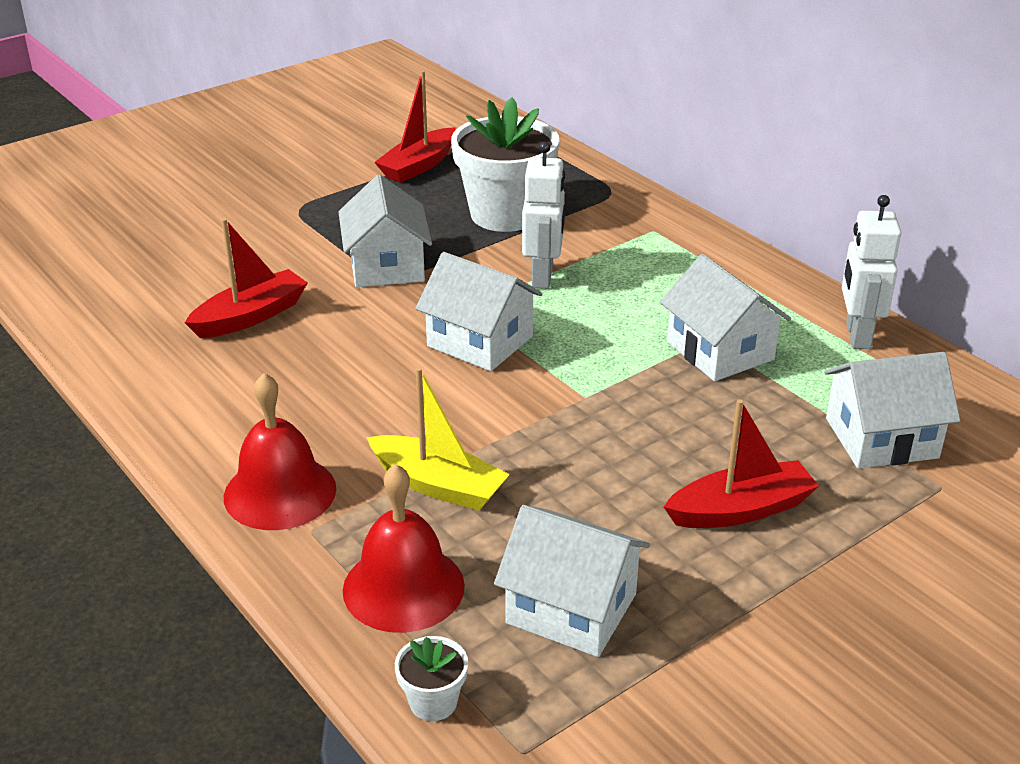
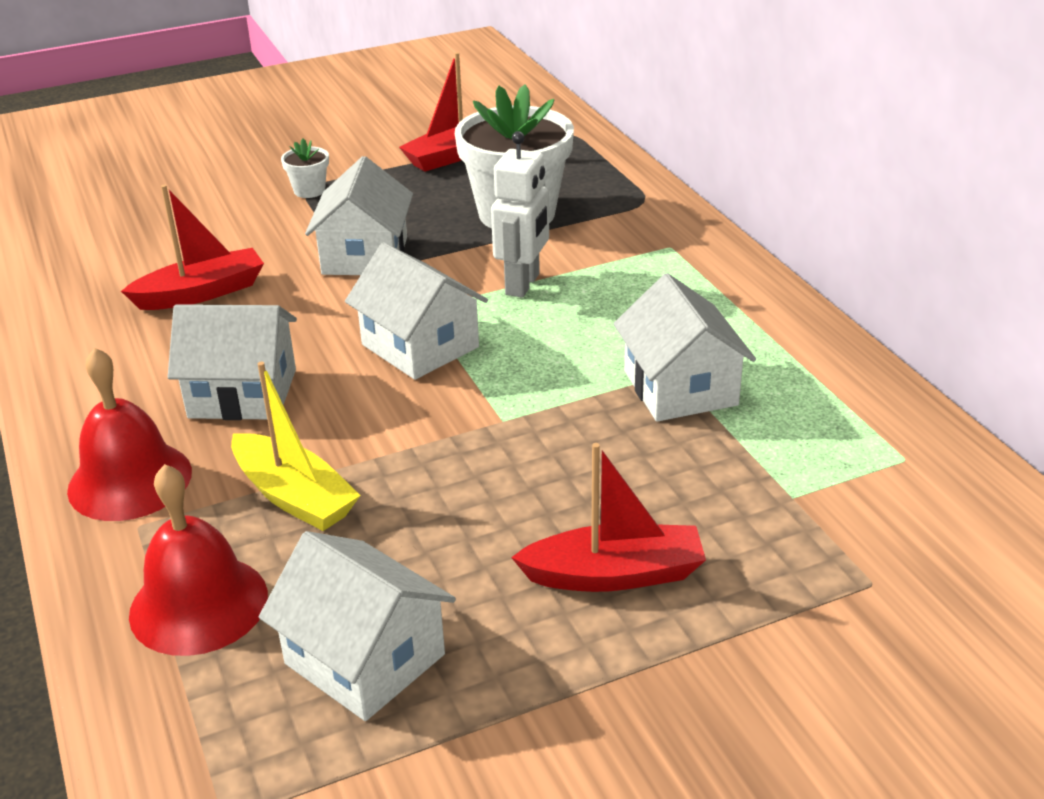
camera: 15 degrees right, 0 degrees up
white flower pot [395,636,468,721] -> white flower pot moved to [281,139,329,198]
white house [824,352,960,469] -> white house moved to [168,304,297,420]
white robot [842,195,901,349] -> none

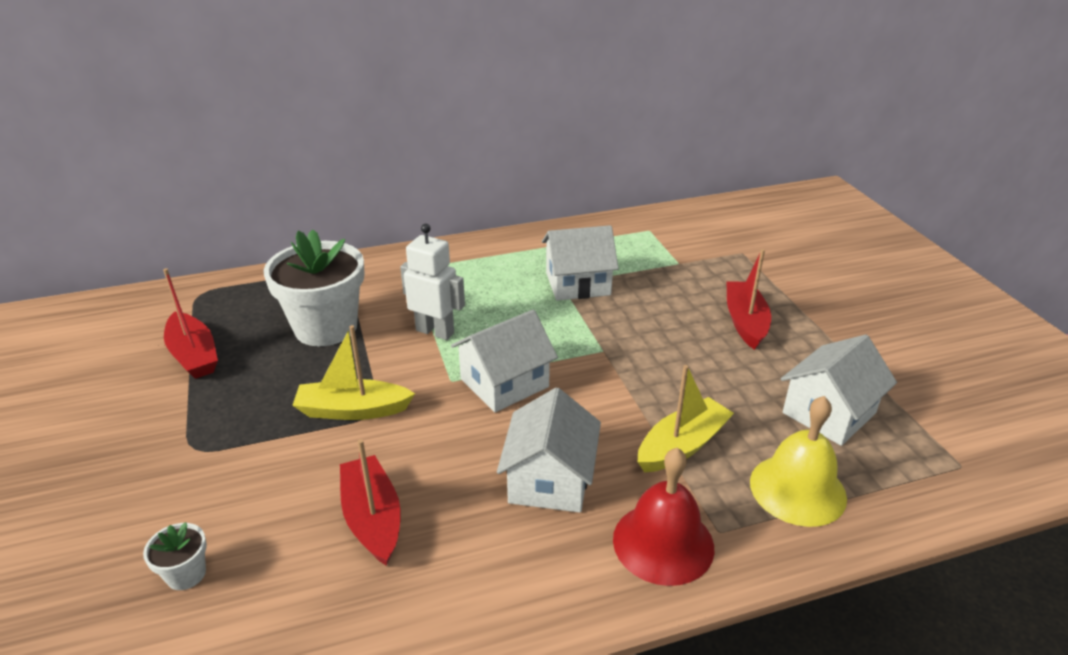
camera: 85 degrees left, 0 degrees up
red bell [129,464,268,656] -> yellow bell [750,396,847,527]
white flower pot [281,139,329,198] -> white flower pot moved to [143,522,207,590]
white house [305,156,413,275] -> yellow boat [292,325,415,420]

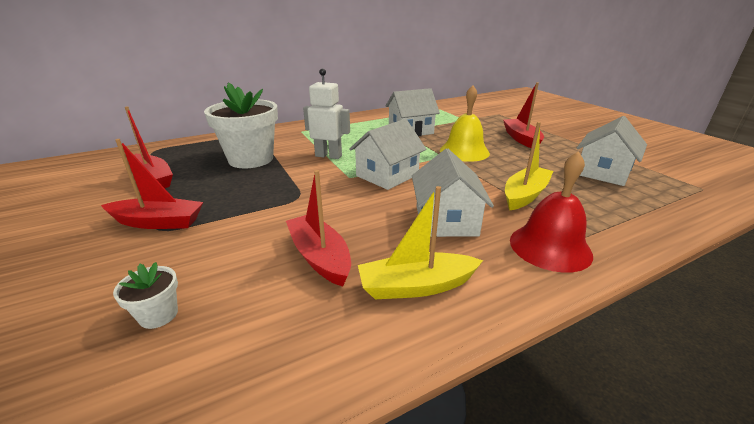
camera: 10 degrees left, 5 degrees down
yellow boat [292,325,415,420] -> yellow boat moved to [358,186,483,299]
yellow bell [750,396,847,527] -> yellow bell moved to [440,85,490,162]
none -> red boat [101,139,203,229]

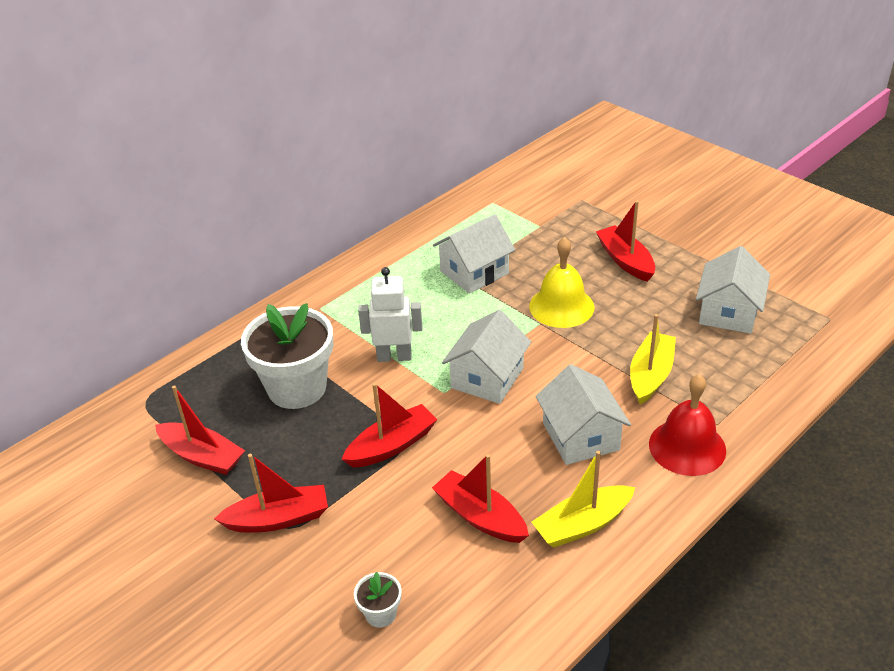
camera: 15 degrees left, 10 degrees up
none -> red boat [342,383,438,468]

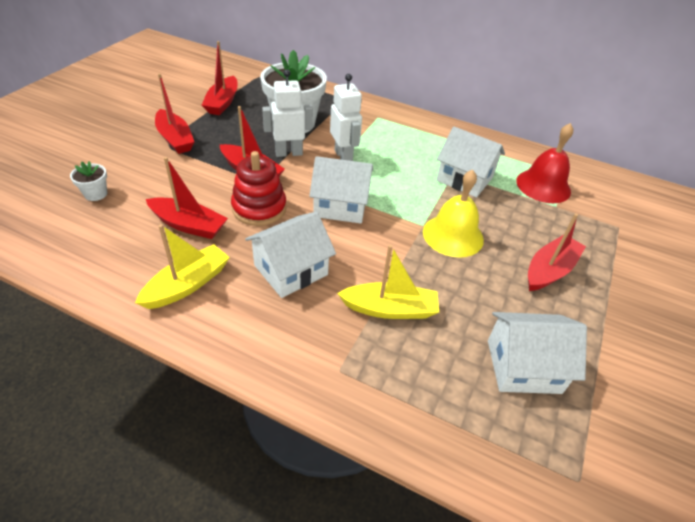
camera: 65 degrees right, 5 degrees up
red boat [432,454,529,543] -> red boat turned 90 degrees clockwise [146,157,228,239]
yellow boat [532,451,635,547] -> yellow boat turned 90 degrees clockwise [135,224,230,309]
red bell [649,374,726,476] -> red bell moved to [516,123,573,203]
none -> red stacking toy [231,151,287,226]
none -> white robot [262,69,313,157]

